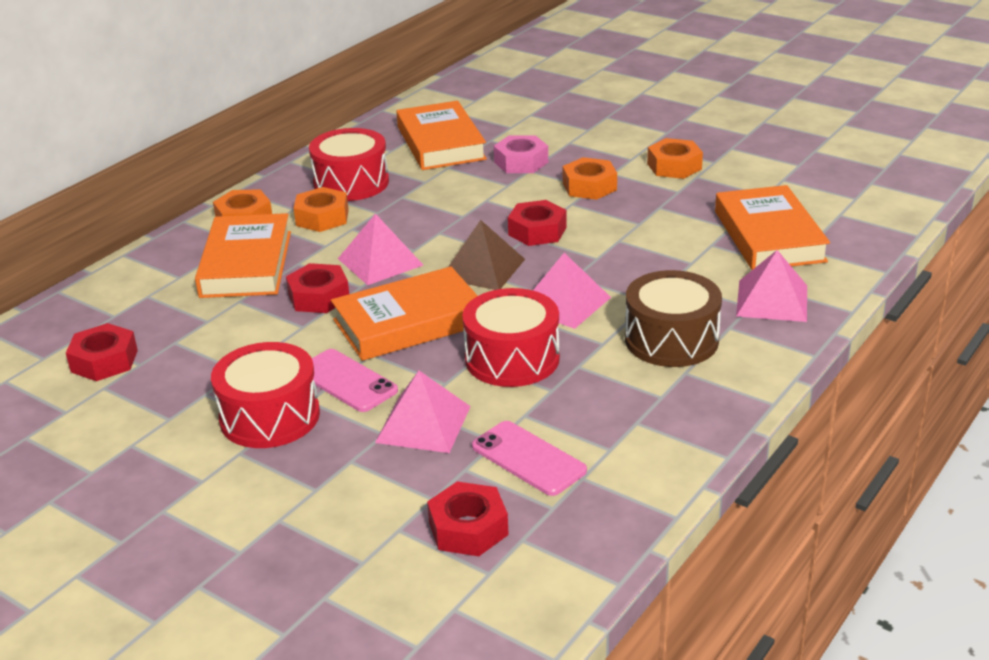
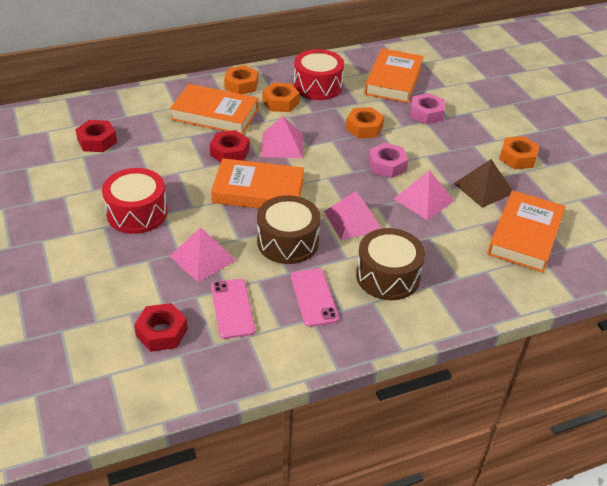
camera: 30 degrees right, 10 degrees up
orange book [195,213,291,298] -> orange book turned 75 degrees clockwise [170,84,258,134]
pink phone [312,349,398,412] -> pink phone moved to [291,268,339,327]
brown pyramid [448,220,525,290] -> brown pyramid moved to [454,159,512,208]
red drum [462,288,560,387] -> brown drum [257,195,320,264]
red nut [508,200,567,246] -> pink nut [368,142,408,178]
orange nut [563,157,617,200] -> orange nut moved to [346,107,384,138]
pink pyramid [736,250,807,322] -> pink pyramid moved to [394,170,455,221]

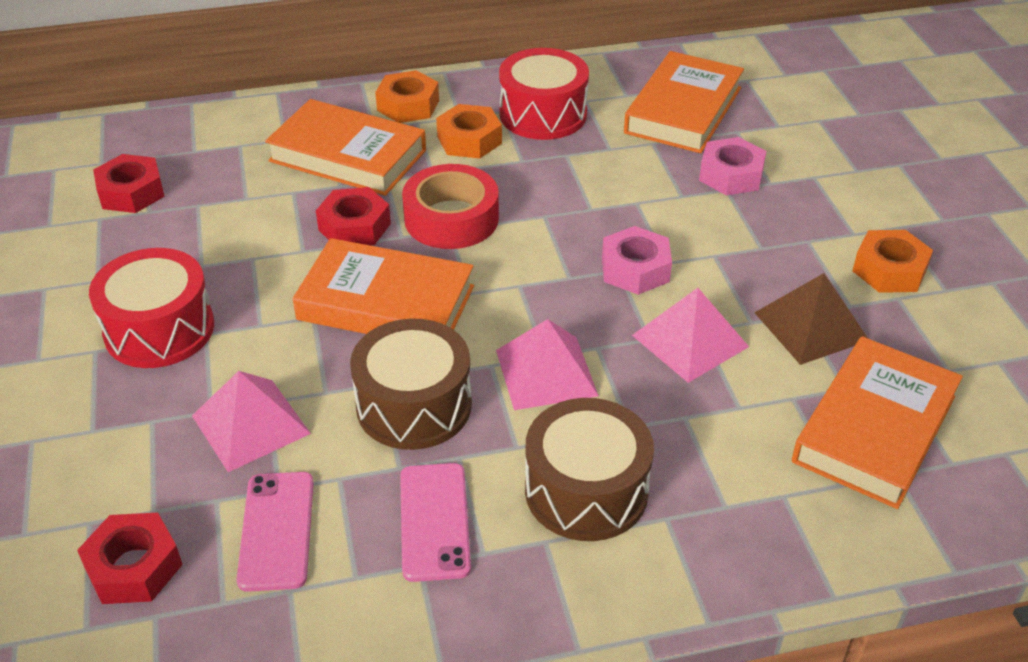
camera: 10 degrees right, 0 degrees up
pink pyramid [261,116,303,158] -> red tape [402,164,499,249]
orange nut [346,107,384,138] -> none

